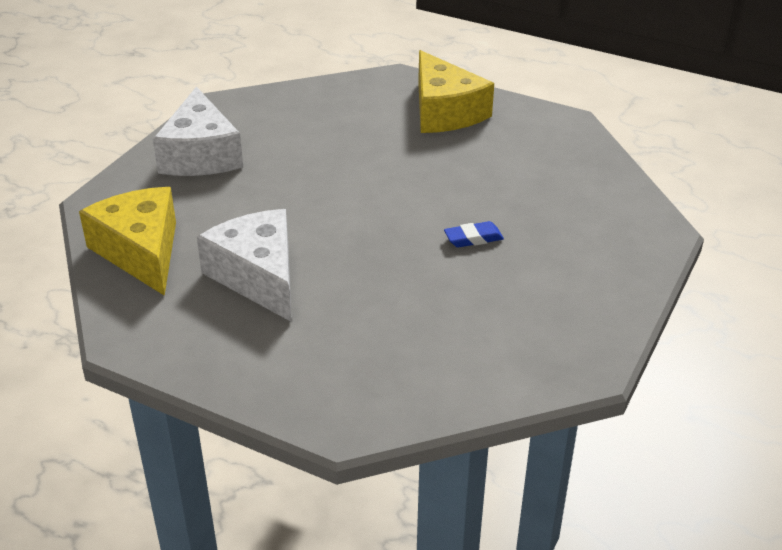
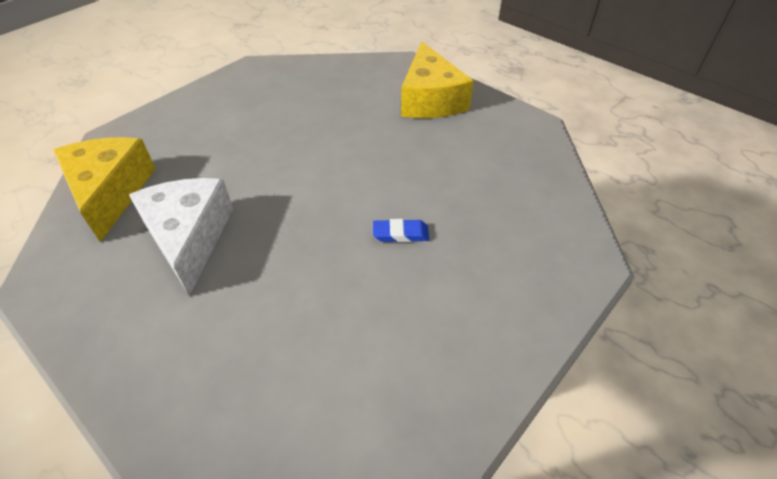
camera: 15 degrees right, 10 degrees up
white cheese [153,87,243,176] -> none

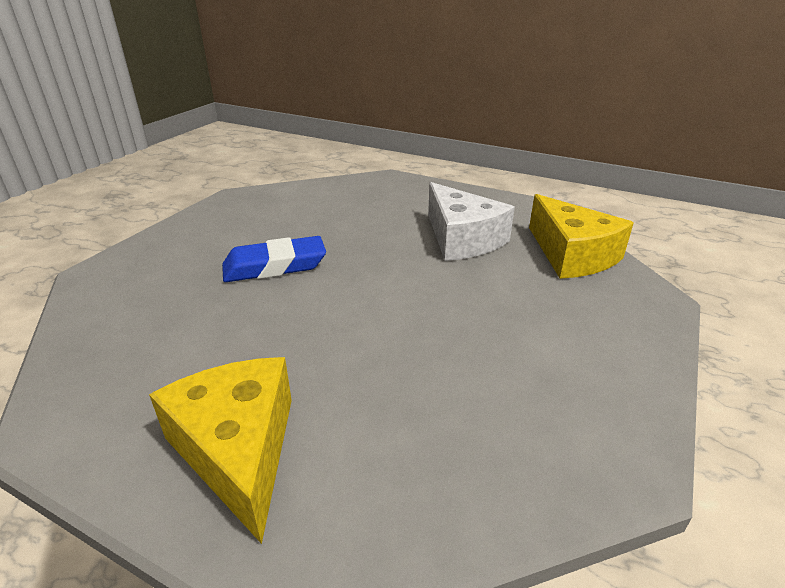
camera: 165 degrees right, 15 degrees down
blue eraser [373,219,429,242] -> blue eraser [222,236,326,282], size x1.89

